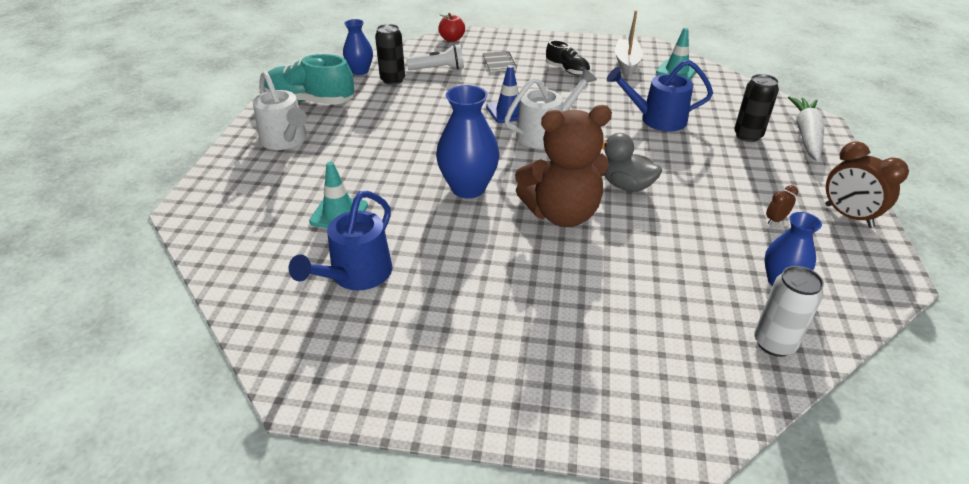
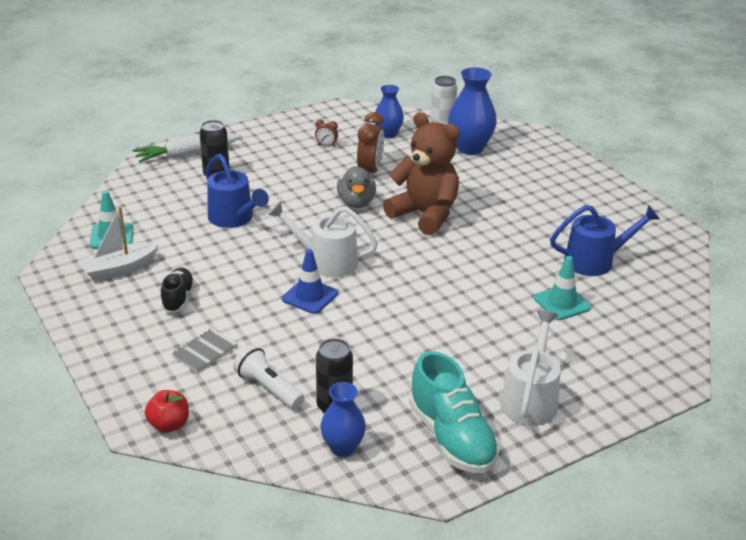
camera: 130 degrees left, 5 degrees down
blue vase [436,85,500,198] -> blue vase moved to [448,67,497,155]
brown clock [825,141,909,228] -> brown clock moved to [357,112,384,175]

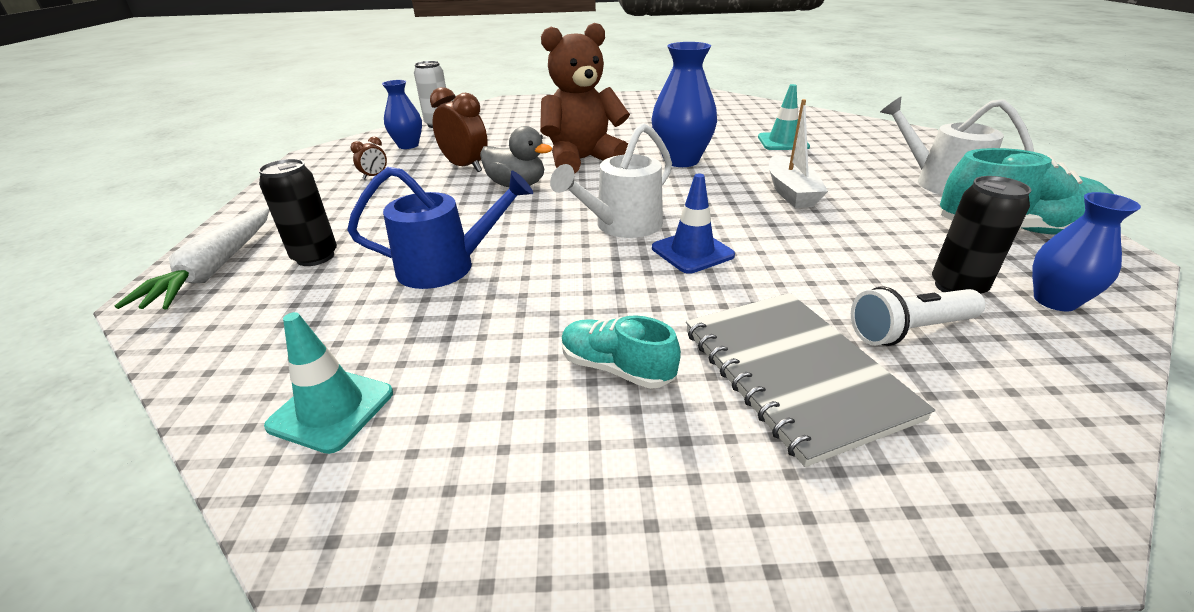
camera: 60 degrees left, 0 degrees up
white boat [78,207,159,281] -> white boat moved to [769,99,828,208]
red apple [145,390,189,433] -> none
black shoe [161,267,195,313] -> turquoise shoe [561,315,681,389]
grey notebook [172,328,238,373] -> grey notebook [686,293,935,467], size x1.99
blue vase [448,67,497,155] -> blue vase moved to [651,42,717,167]
blue watering can [550,205,660,276] -> none

